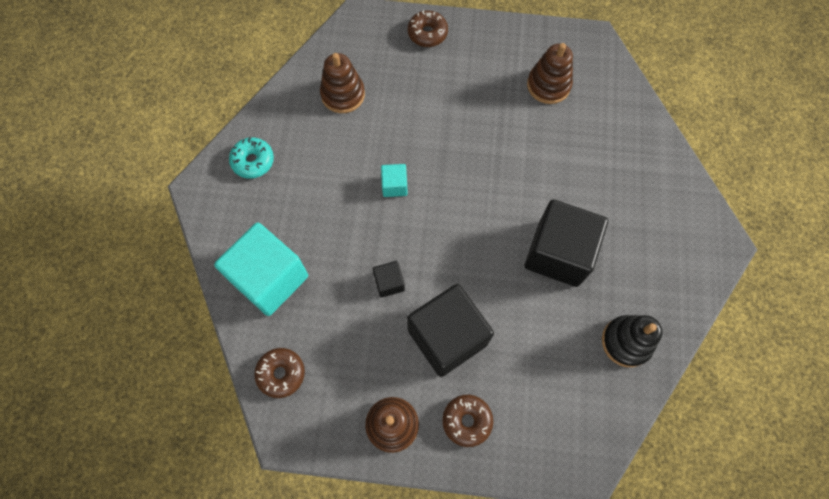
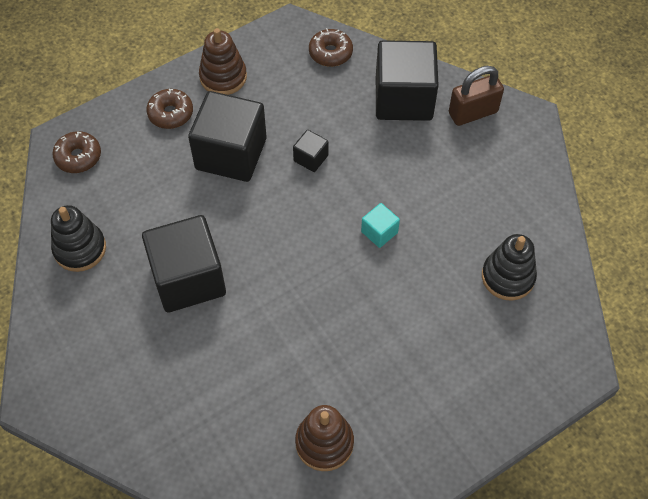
camera: 140 degrees right, 10 degrees down
turquoise cube [214,222,308,316] -> black cube [376,40,439,121]
turquoise donut [229,137,274,179] -> none
brown stacking toy [320,53,365,113] -> black stacking toy [482,234,537,301]
brown donut [408,10,448,47] -> brown donut moved to [52,131,101,173]
none -> brown padlock [449,66,504,126]

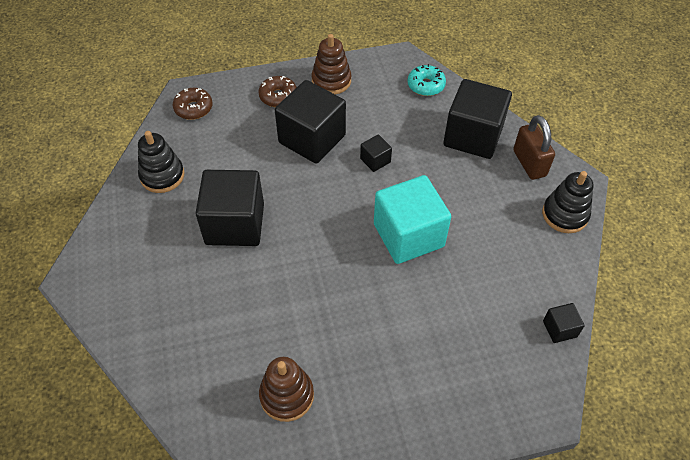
camera: 20 degrees right, 5 degrees down
brown donut [309,28,353,67] -> turquoise donut [408,64,446,96]
turquoise cube [361,203,400,248] -> turquoise cube [374,175,451,264], size x2.24
brown padlock [449,66,504,126] -> brown padlock turned 75 degrees clockwise [513,115,555,180]
black stacking toy [482,234,537,301] -> black stacking toy moved to [542,171,593,233]
none -> black cube [543,303,585,343]

